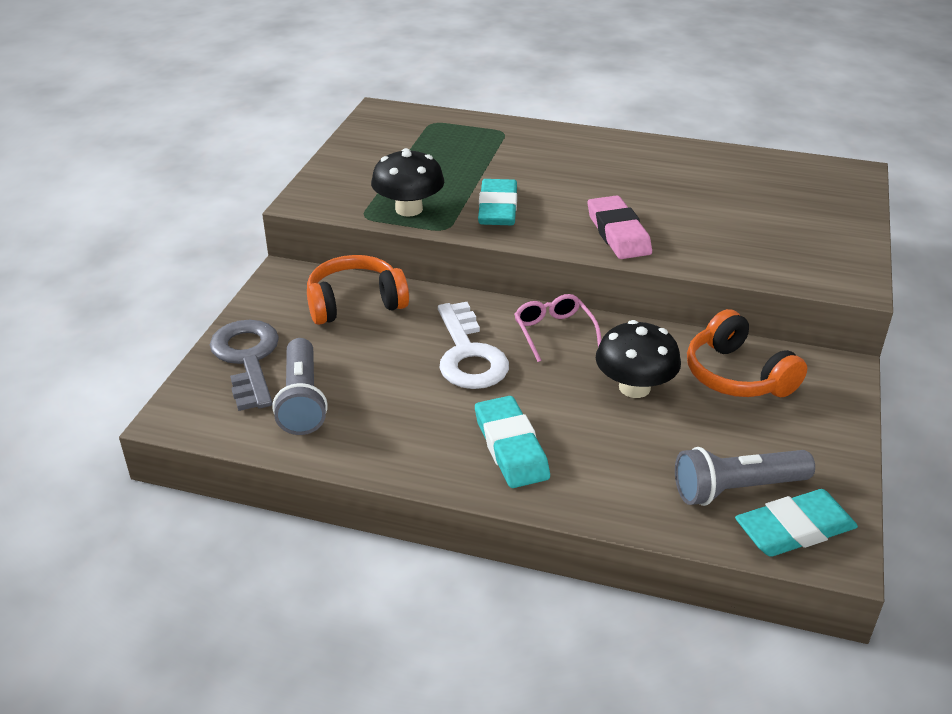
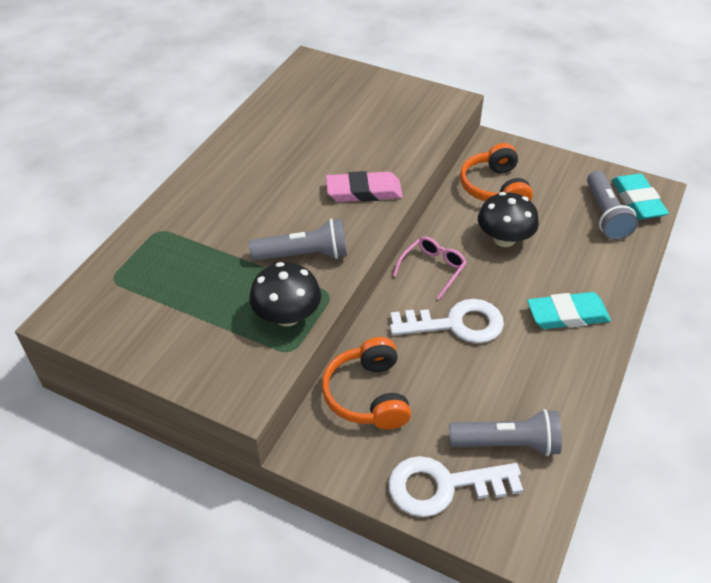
camera: 80 degrees left, 10 degrees up
grey key [210,320,279,411] -> white key [388,456,523,517]
turquoise eraser [478,179,517,225] -> grey flashlight [249,219,347,261]
pink glasses [514,294,601,362] -> pink glasses turned 135 degrees clockwise [393,236,467,300]
orange headphones [687,309,807,397] -> orange headphones turned 105 degrees clockwise [460,143,533,201]

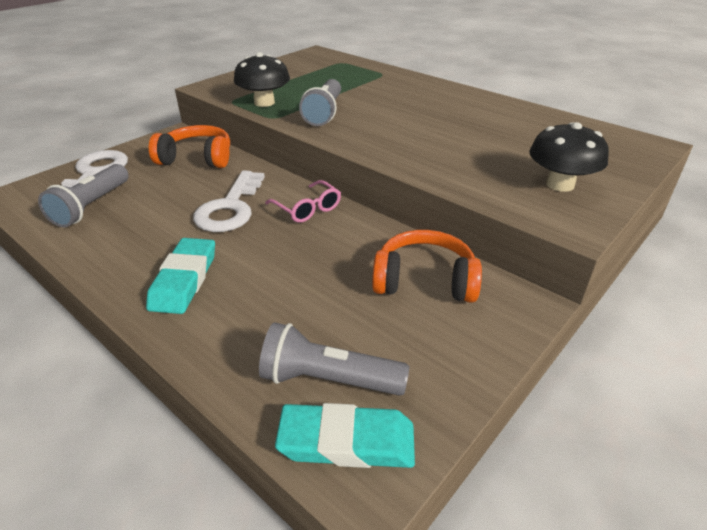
camera: 105 degrees right, 10 degrees down
pink eraser [326,171,403,202] -> none
black mushroom [478,192,539,247] -> black mushroom moved to [529,122,609,192]

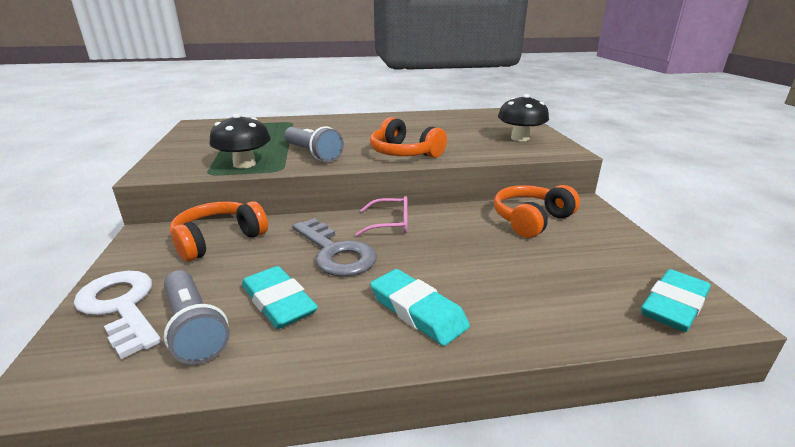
camera: 50 degrees left, 10 degrees down
white key [193,170,265,232] -> grey key [292,218,377,277]
grey flashlight [259,322,410,396] -> none
none -> turquoise eraser [242,266,318,329]
none -> orange headphones [370,117,447,158]

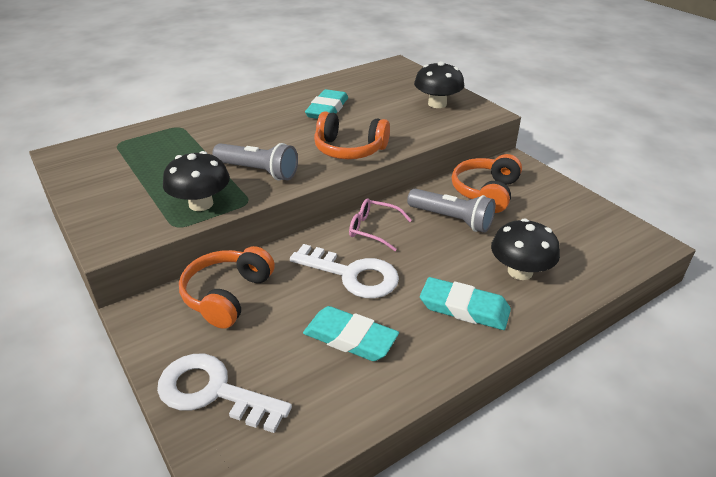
camera: 25 degrees left, 10 degrees up
grey flashlight [164,270,230,365] -> grey flashlight moved to [407,189,495,233]
grey key [292,218,377,277] -> white key [290,244,399,298]
pink glasses [355,196,407,236] -> pink glasses turned 135 degrees counterclockwise [349,198,412,251]
turquoise eraser [641,269,711,332] -> turquoise eraser moved to [305,89,348,119]
none -> black mushroom [491,218,560,280]

